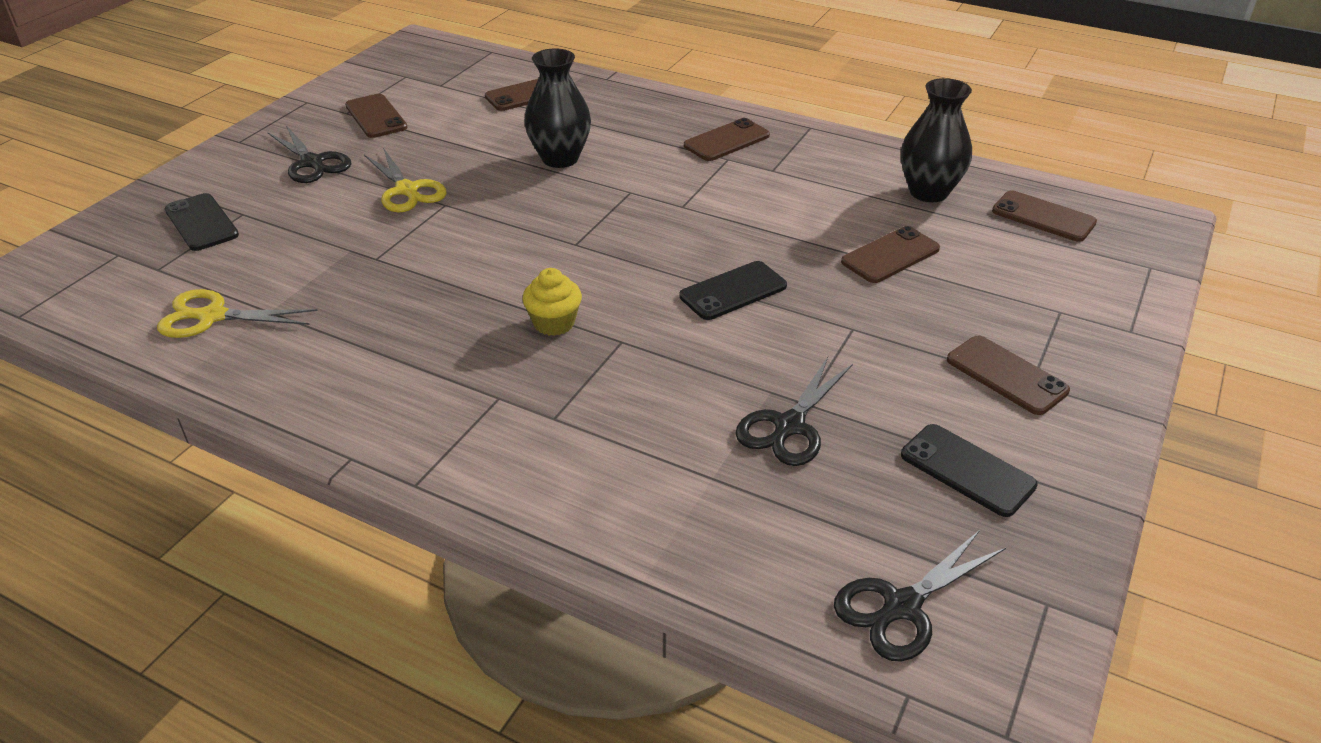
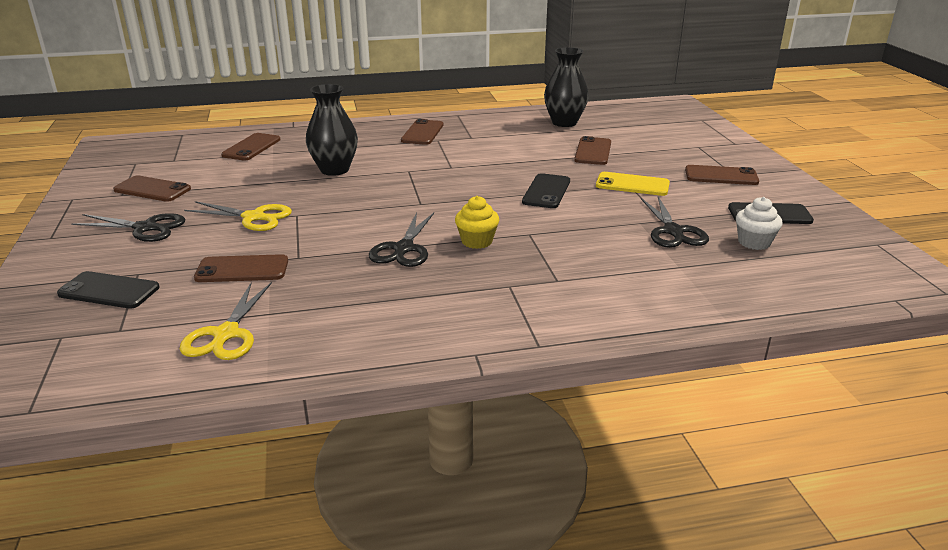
camera: 40 degrees left, 10 degrees down
yellow scissors [157,289,318,338] -> yellow scissors turned 45 degrees counterclockwise [180,282,272,360]
black scissors [834,530,1006,662] -> black scissors moved to [369,212,434,267]
brown phone [992,190,1097,242] -> brown phone moved to [194,254,288,282]
none -> yellow phone [596,172,670,196]
none -> white cupcake [736,197,783,250]

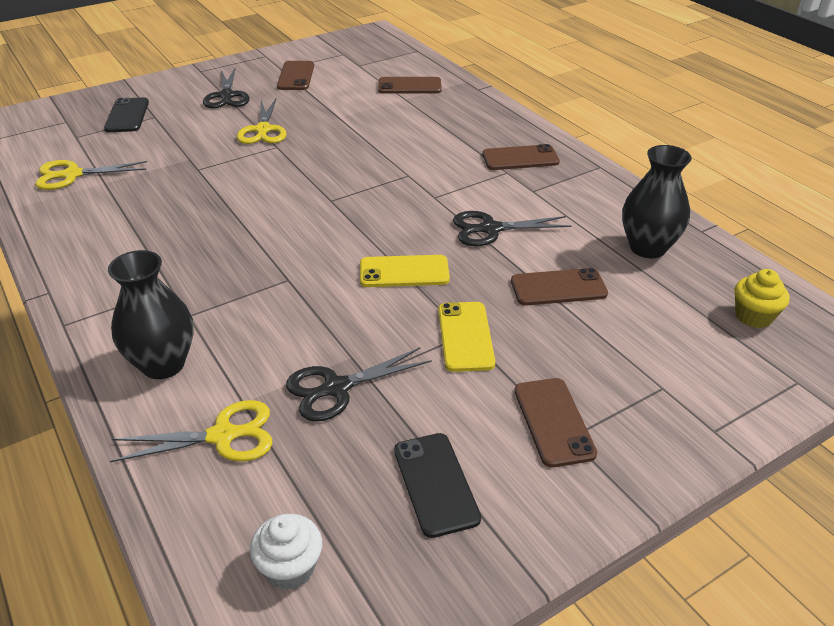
camera: 70 degrees right, 10 degrees up
brown phone [194,254,288,282] -> none
black vase [306,84,358,176] -> black vase moved to [108,250,194,379]
black scissors [369,212,434,267] -> black scissors moved to [453,211,572,246]
yellow cupcake [455,196,499,249] -> yellow cupcake moved to [735,269,790,328]
black phone [522,173,570,208] -> yellow phone [360,255,450,287]
white cupcake [736,197,783,250] -> white cupcake moved to [250,514,322,590]
none -> yellow scissors [110,400,273,462]

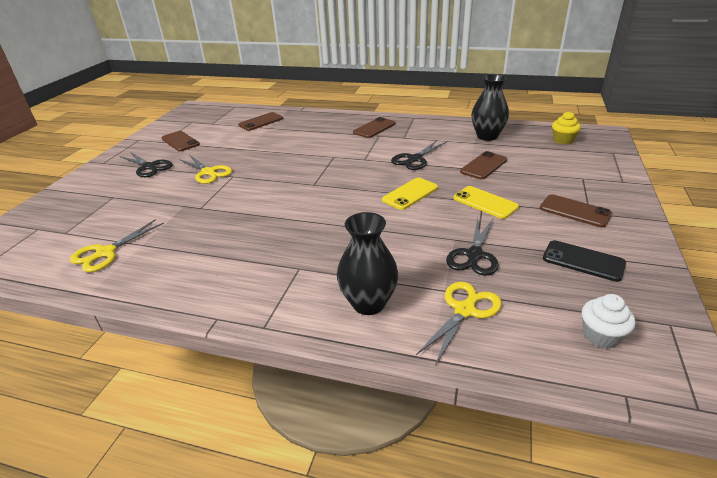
camera: 40 degrees left, 5 degrees down
black phone [104,97,149,132] -> none

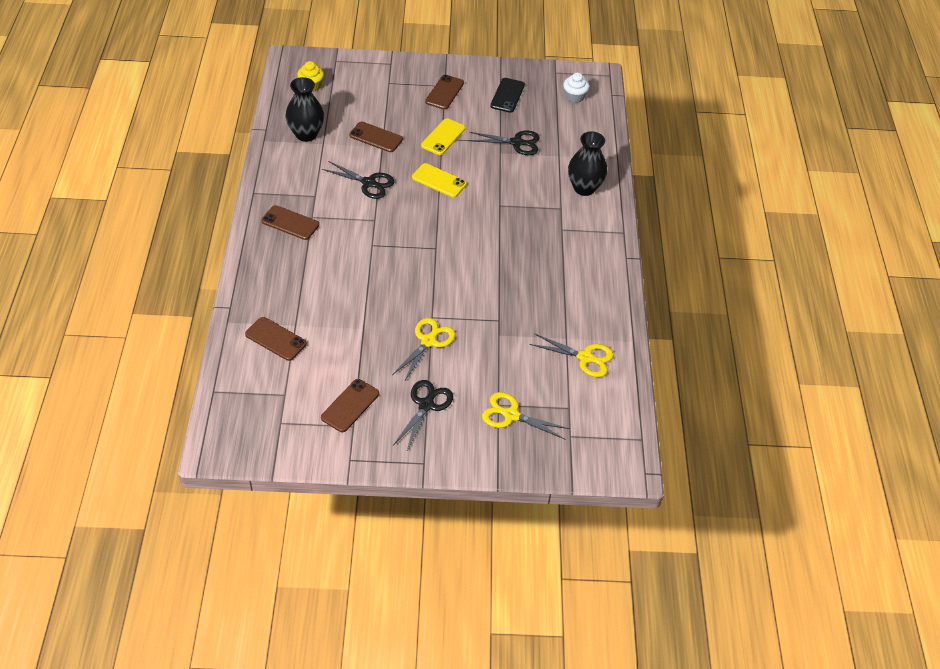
camera: 110 degrees left, 15 degrees up
yellow scissors [416,282,502,365] -> yellow scissors moved to [482,392,570,439]

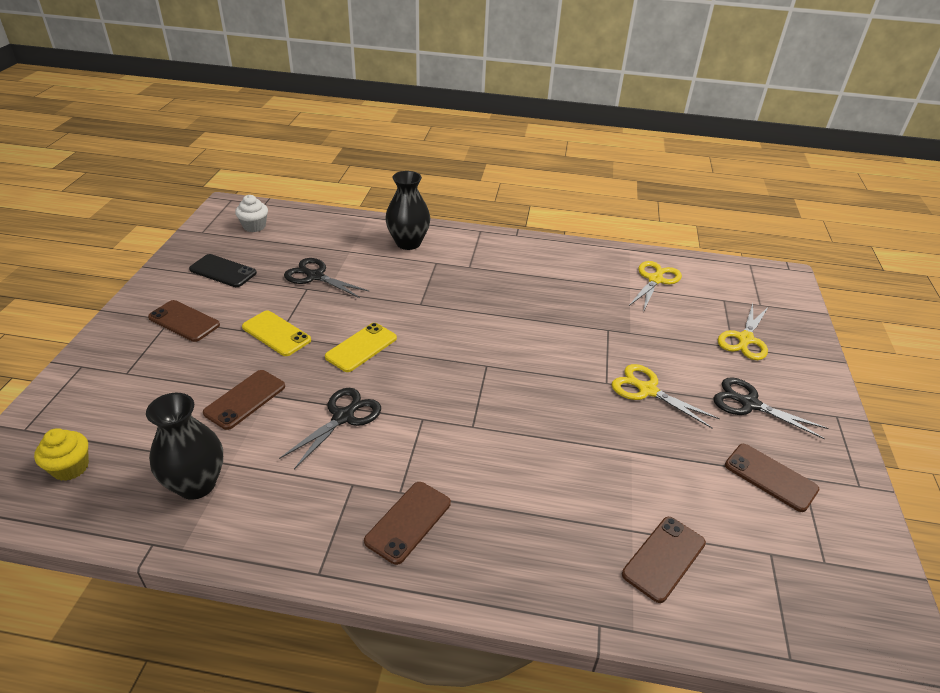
camera: 80 degrees left, 10 degrees down
black scissors [468,131,540,155] -> black scissors turned 75 degrees counterclockwise [284,258,370,298]

